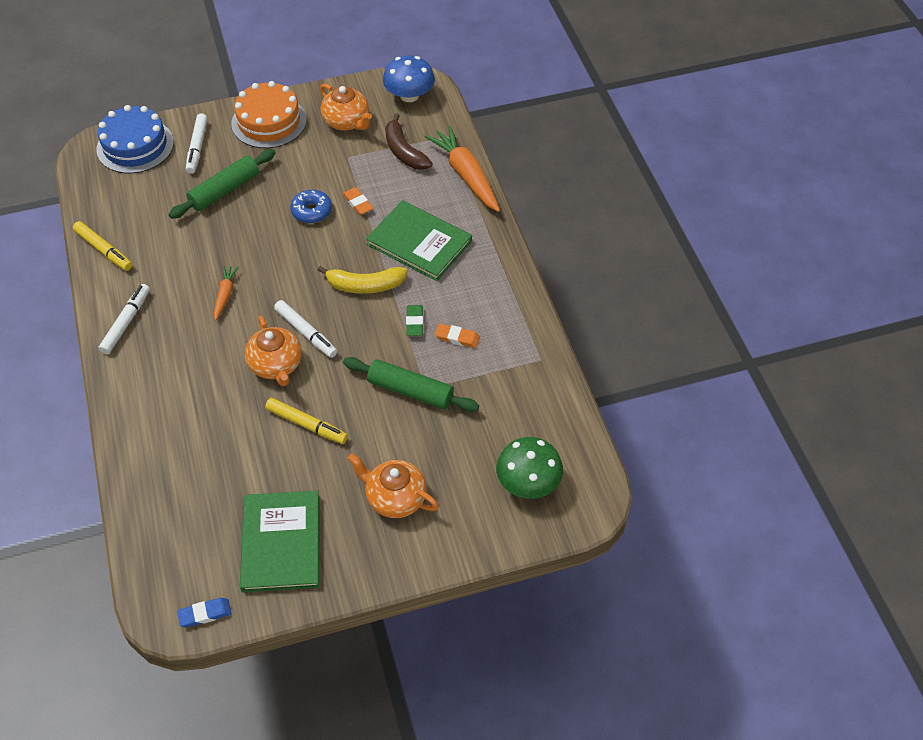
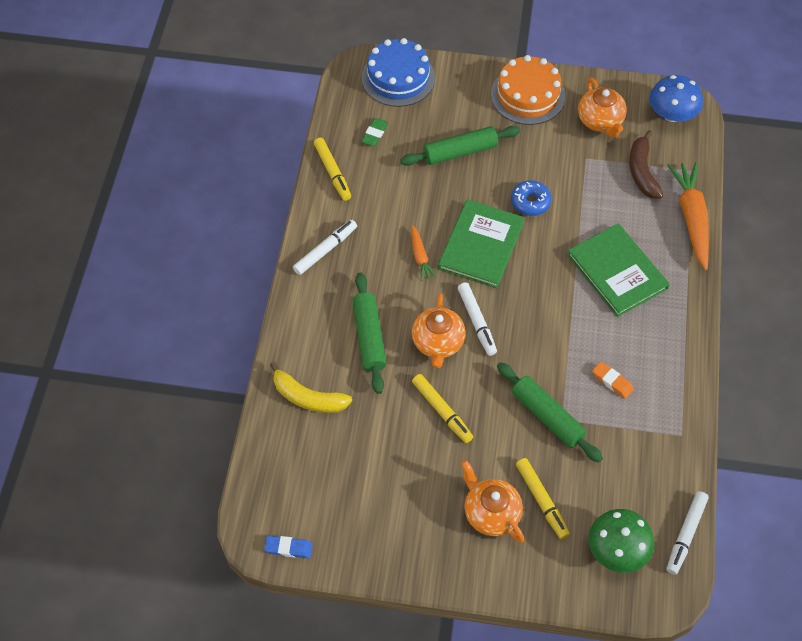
camera: 25 degrees right, 5 degrees up
white marker [186,113,208,174] -> white marker moved to [666,491,709,575]
orange carrot [214,265,239,320] -> orange carrot turned 135 degrees clockwise [412,225,436,281]
green book [240,490,320,592] -> green book moved to [438,199,525,288]
yellow banana [318,266,408,294] -> yellow banana moved to [270,362,352,413]
orange eraser [343,187,373,215] -> none
green eraser [406,305,423,336] -> green eraser moved to [361,118,389,146]
none -> green rolling pin [353,273,386,394]
none -> yellow marker [516,458,570,539]

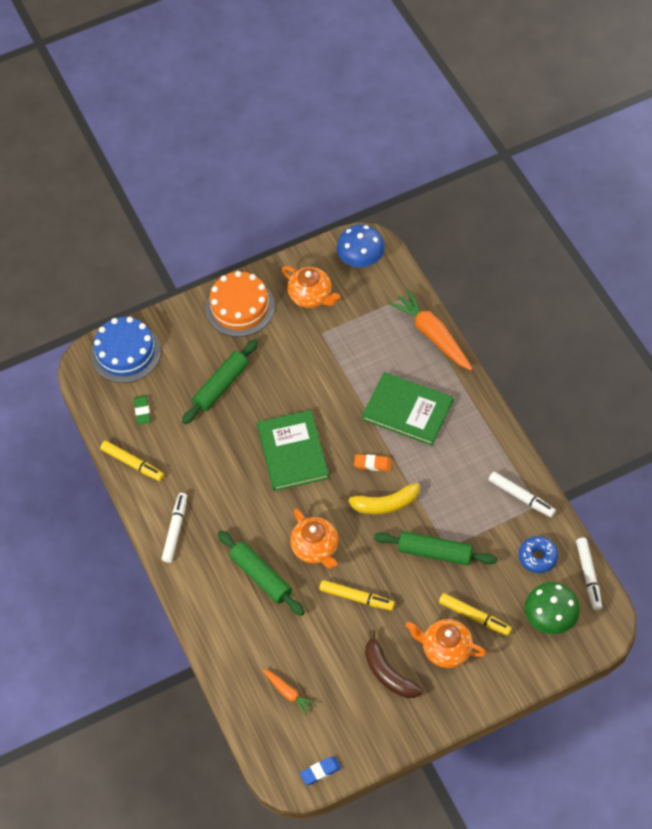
camera: 30 degrees left, 0 degrees up
yellow banana [270,362,352,413] -> yellow banana moved to [341,483,420,514]
orange carrot [412,225,436,281] -> orange carrot moved to [263,669,316,715]
white marker [458,282,497,356] -> white marker moved to [488,472,556,517]
blue donut [511,180,552,216] -> blue donut moved to [519,536,558,573]
orange eraser [592,362,634,399] -> orange eraser moved to [354,454,392,471]
brown banana [629,130,664,199] -> brown banana moved to [365,630,423,698]

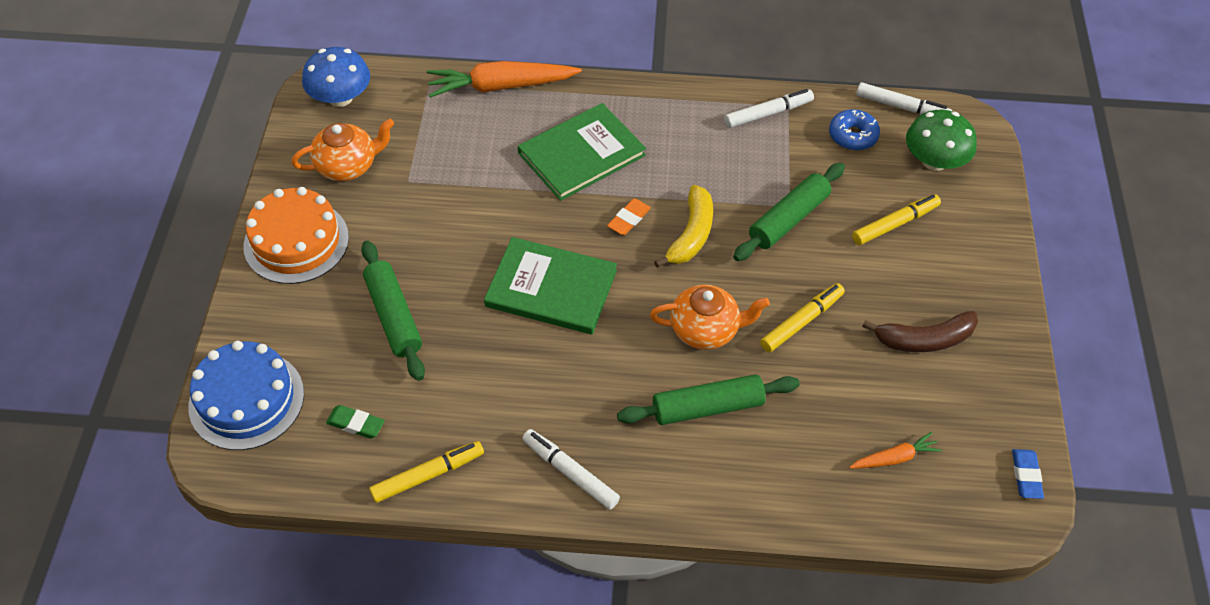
camera: 65 degrees left, 5 degrees down
orange teapot [406,619,487,668] -> none

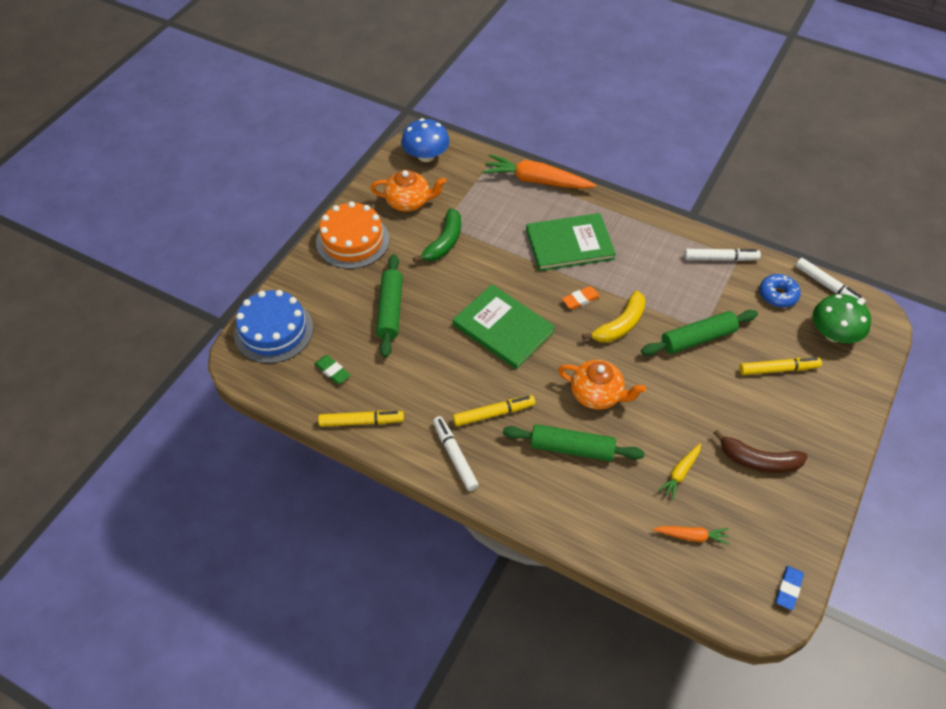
camera: 25 degrees right, 0 degrees up
yellow marker [760,283,845,352] -> yellow marker moved to [453,395,535,426]
none -> green banana [413,208,461,263]
none -> yellow carrot [658,443,701,500]

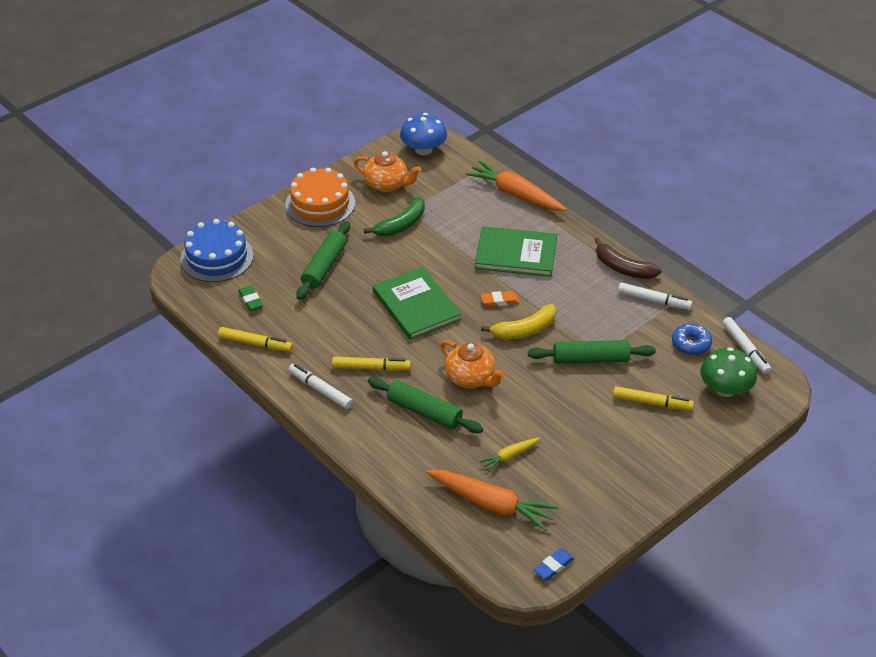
camera: 20 degrees right, 10 degrees down
white marker [433,416,479,491] -> white marker turned 45 degrees counterclockwise [288,364,353,409]
orange carrot [653,526,730,545] -> orange carrot [426,470,559,531], size x1.97
brown banana [713,430,808,473] -> brown banana moved to [595,238,662,279]

